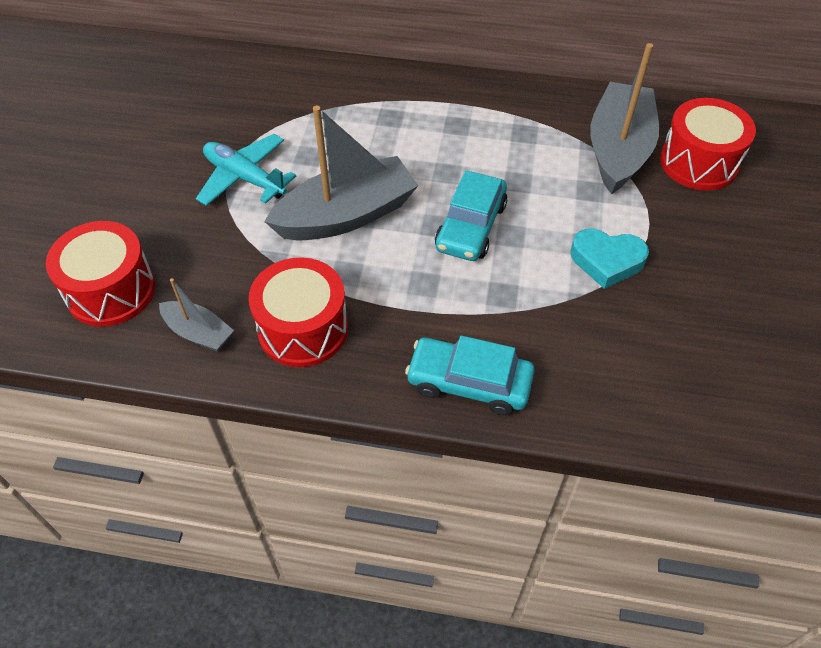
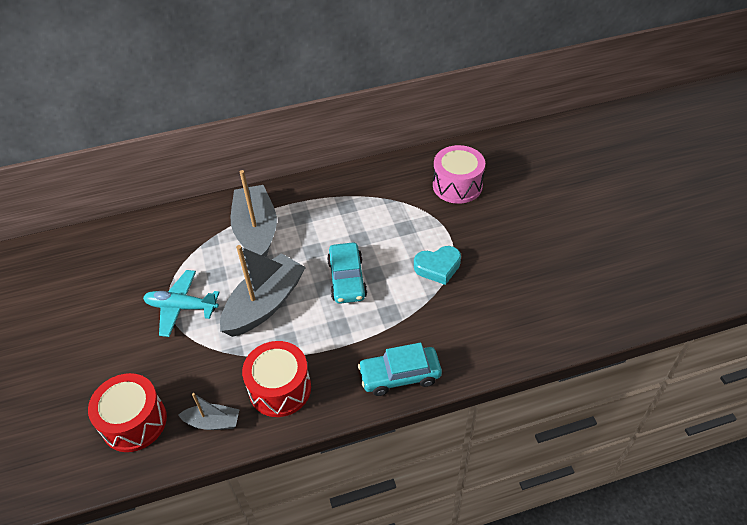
camera: 25 degrees left, 5 degrees down
grey boat [590,43,659,194] -> grey boat moved to [231,170,277,257]
red drum [660,98,756,191] -> pink drum [433,145,485,204]

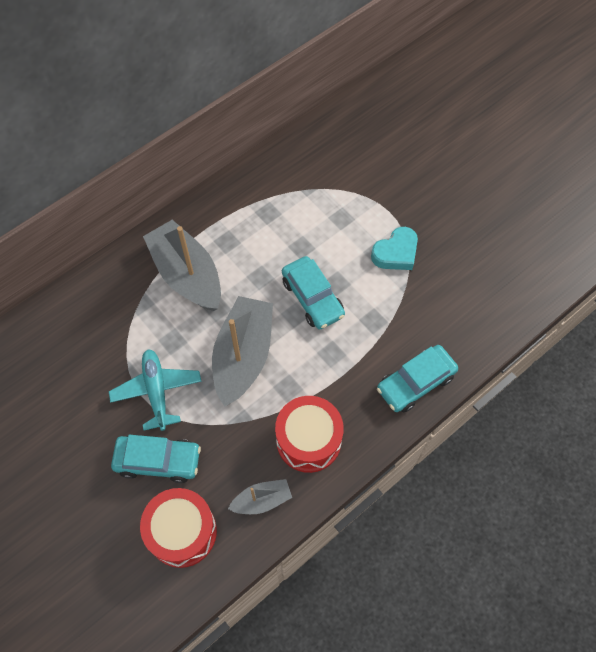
camera: 25 degrees left, 15 degrees up
turquoise plane [143,270,220,337] -> turquoise plane turned 90 degrees clockwise [109,349,202,431]
pink drum [433,145,485,204] -> none
none -> turquoise car [111,435,201,483]

